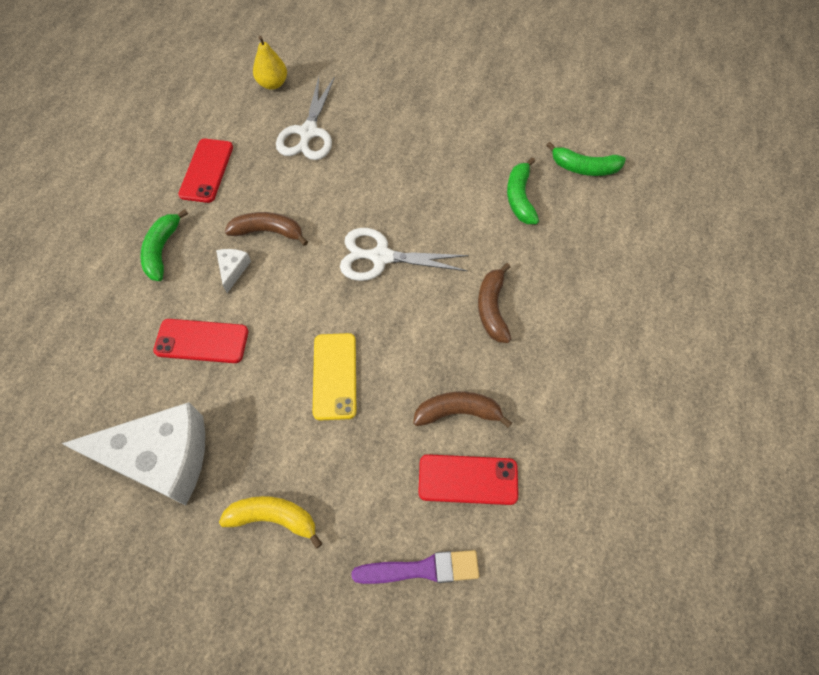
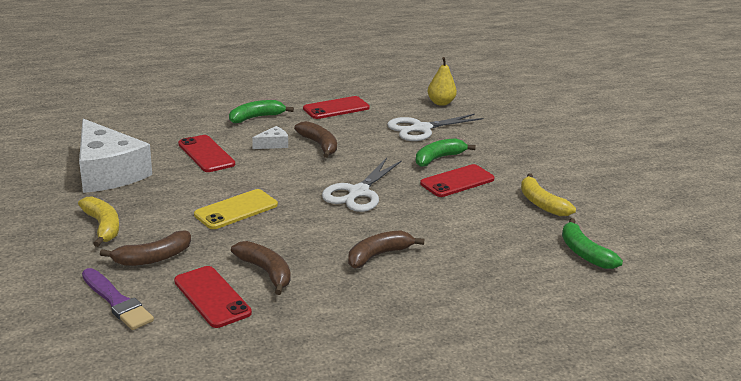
camera: 50 degrees right, 35 degrees down
white scissors [340,228,469,281] -> white scissors turned 120 degrees counterclockwise [322,158,402,212]
green banana [507,157,539,224] -> green banana moved to [416,138,476,167]
none -> brown banana [100,231,191,266]
none -> red phone [420,164,495,197]
none -> yellow banana [521,173,576,216]

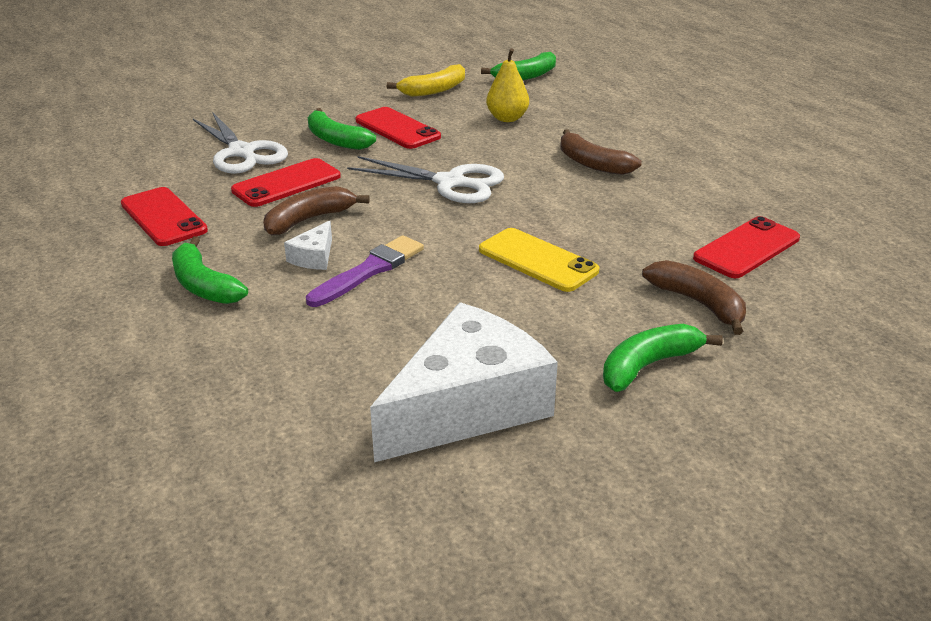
camera: 95 degrees left, 5 degrees up
yellow banana [78,196,119,247] -> green banana [603,324,723,392]
purple brush [82,268,154,330] -> purple brush moved to [306,235,424,307]
red phone [178,135,235,172] -> red phone moved to [231,158,341,207]
brown banana [231,241,291,295] -> none
white cheese [252,126,288,149] -> white cheese turned 120 degrees counterclockwise [284,220,332,270]
yellow pear [427,57,457,106] -> yellow pear moved to [486,48,529,122]

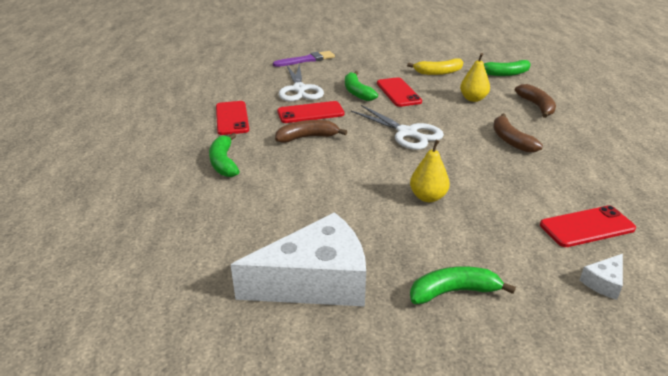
camera: 25 degrees right, 0 degrees up
white cheese [284,220,332,270] -> white cheese moved to [580,254,623,300]
purple brush [306,235,424,307] -> purple brush moved to [273,51,335,67]
yellow phone [479,228,599,292] -> yellow pear [410,140,450,202]
brown banana [642,260,746,335] -> brown banana moved to [515,84,556,118]

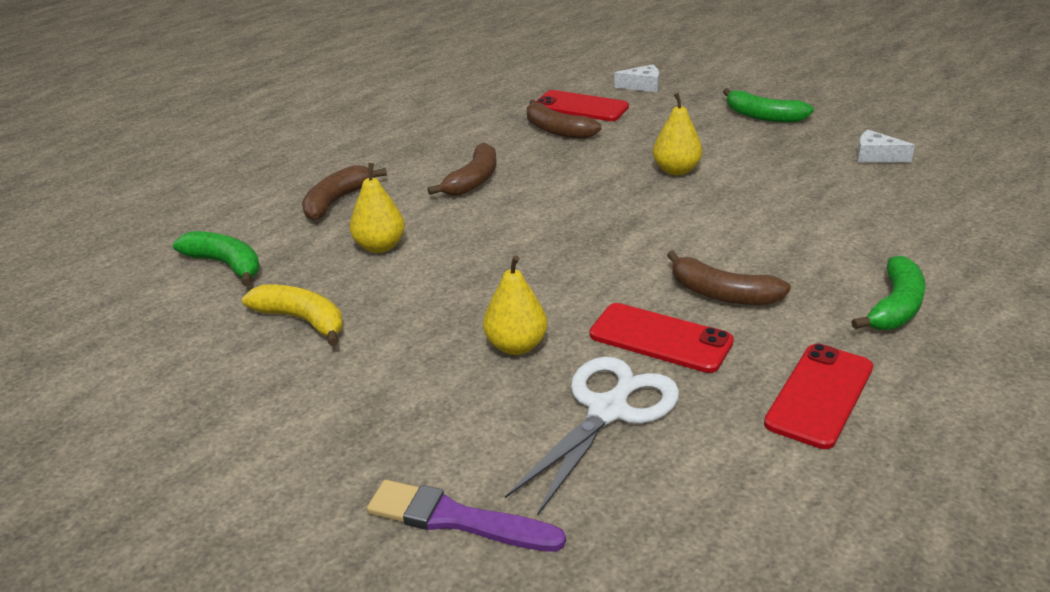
camera: 135 degrees left, 0 degrees up
white cheese [231,212,366,306] -> white cheese [857,130,915,163], size x0.41
green banana [345,71,378,101] -> yellow pear [483,255,547,355]
white scissors [351,105,444,150] -> none
red phone [377,77,422,107] -> none
none -> brown banana [527,100,602,139]

